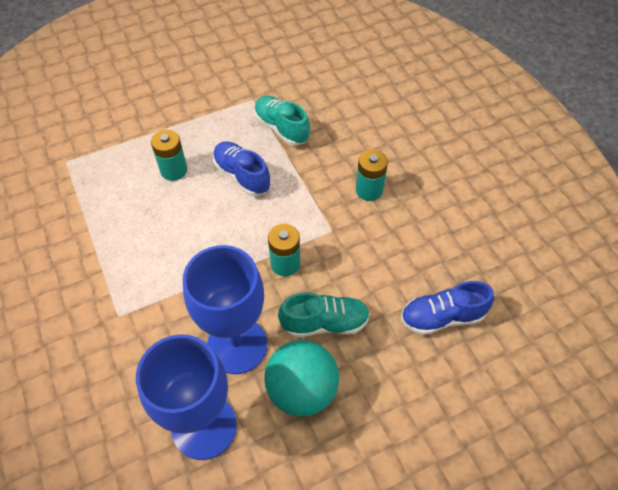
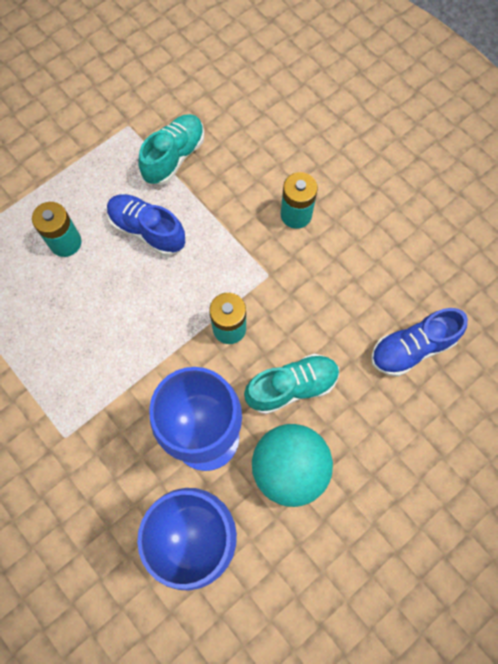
camera: 15 degrees left, 15 degrees up
turquoise shoe [254,96,310,146] -> turquoise shoe turned 90 degrees clockwise [138,114,205,185]

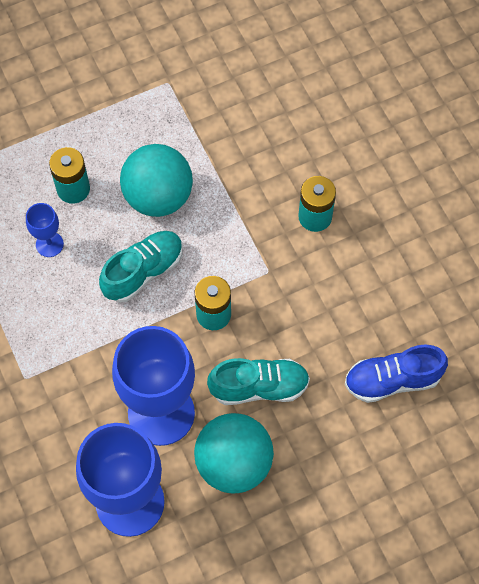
camera: 15 degrees right, 5 degrees down
blue shoe [107,194,185,256] -> turquoise ball [120,144,193,217]
turquoise shoe [138,114,205,185] -> turquoise shoe moved to [99,231,183,302]
none -> blue goblet [26,203,64,257]

